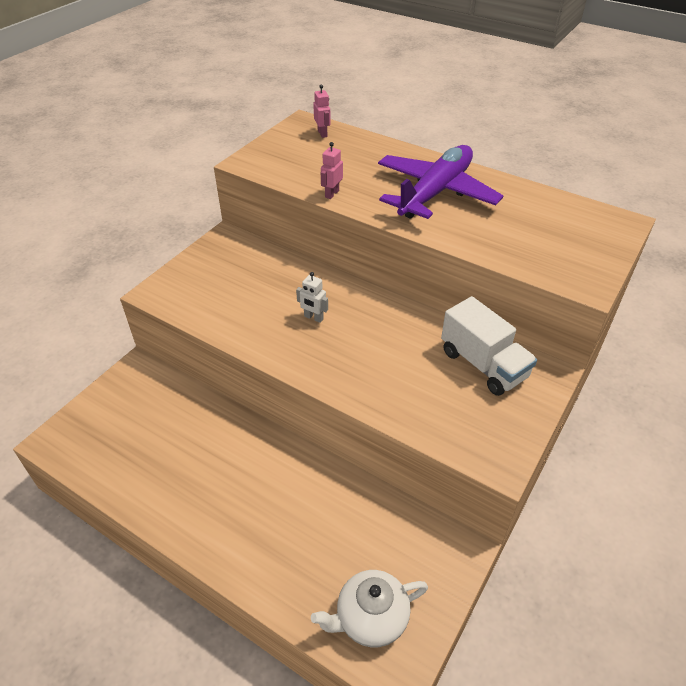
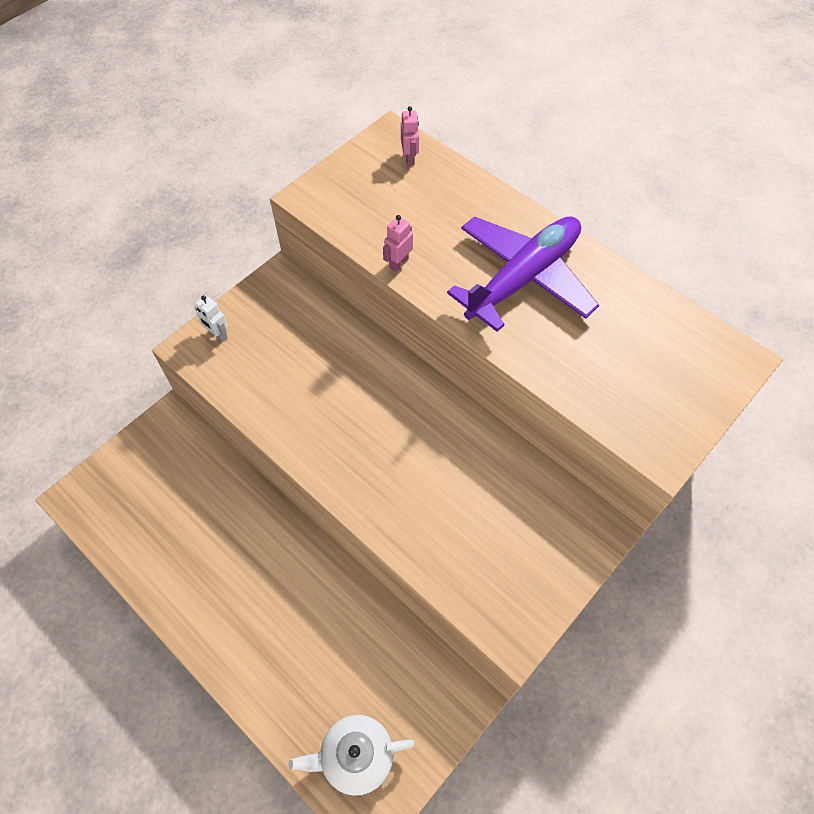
camera: 10 degrees right, 15 degrees up
white robot [296,272,328,323] -> white robot moved to [195,295,228,342]
white truck [441,296,537,396] -> none

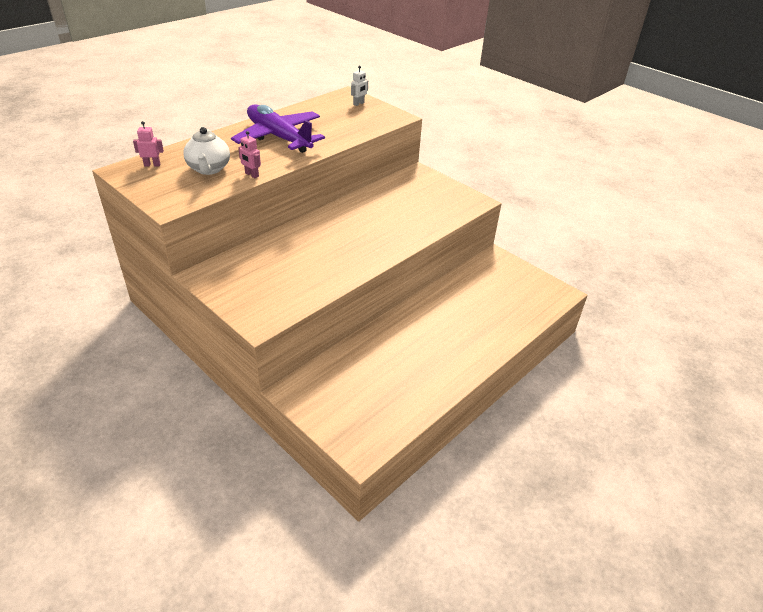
camera: 90 degrees left, 20 degrees down
white robot [195,295,228,342] -> white robot moved to [351,66,368,106]
white teapot [289,715,415,796] -> white teapot moved to [183,127,230,175]

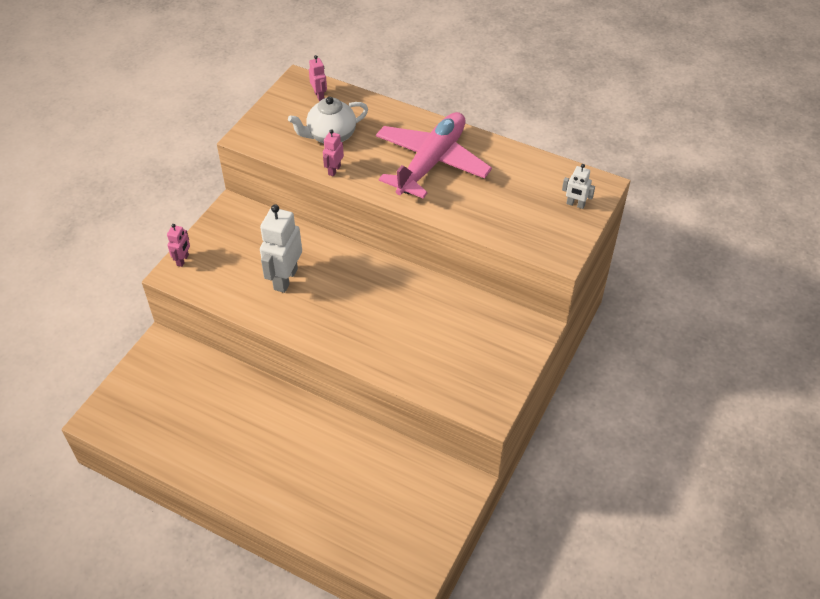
camera: 75 degrees right, 10 degrees up
purple plane [231,105,325,153] -> pink plane [376,112,492,199]
none -> pink robot [167,224,190,267]
none -> white robot [260,204,302,293]

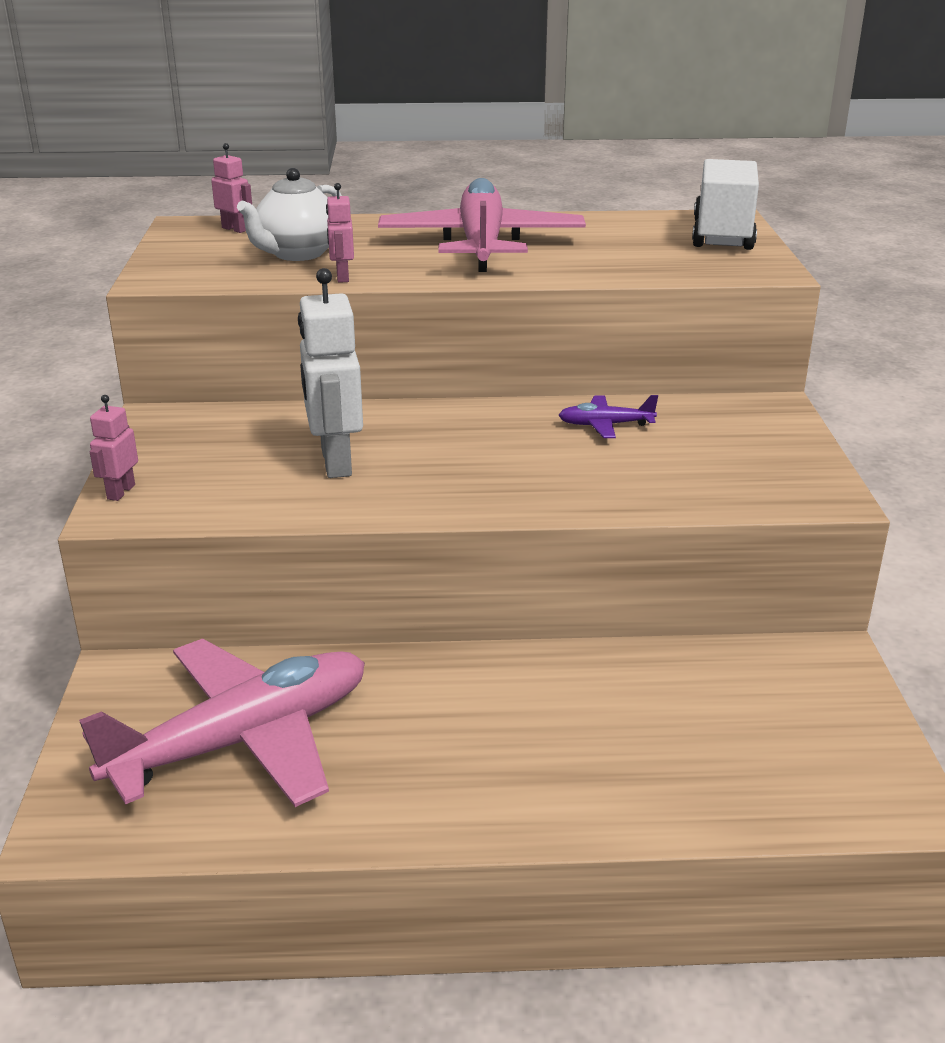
camera: 30 degrees left, 20 degrees down
pink robot [167,224,190,267] -> pink robot turned 150 degrees counterclockwise [90,395,138,501]
white robot [562,164,595,209] -> white truck [692,159,759,250]
none -> pink plane [79,639,365,807]
none -> purple plane [559,395,658,438]

